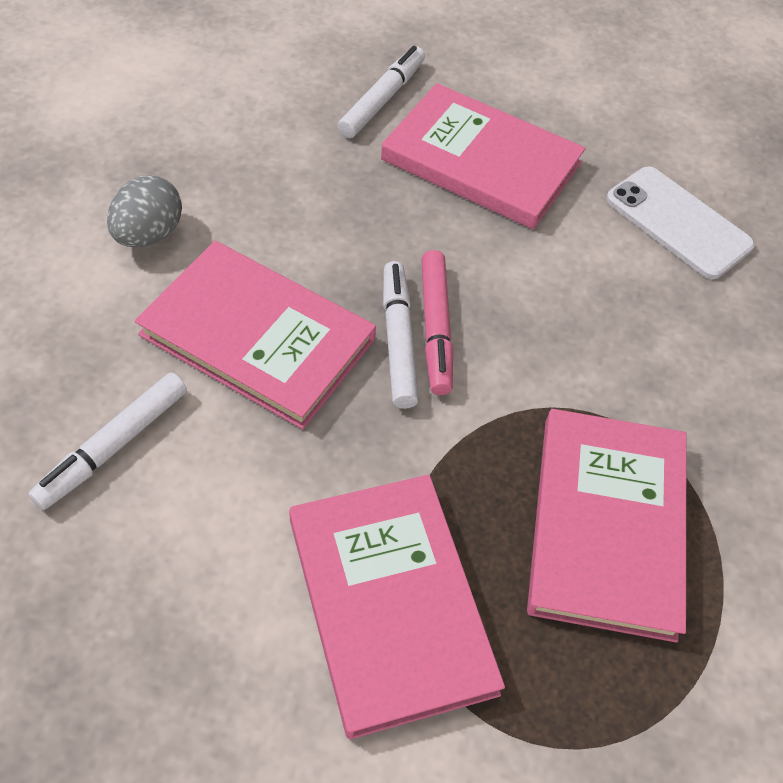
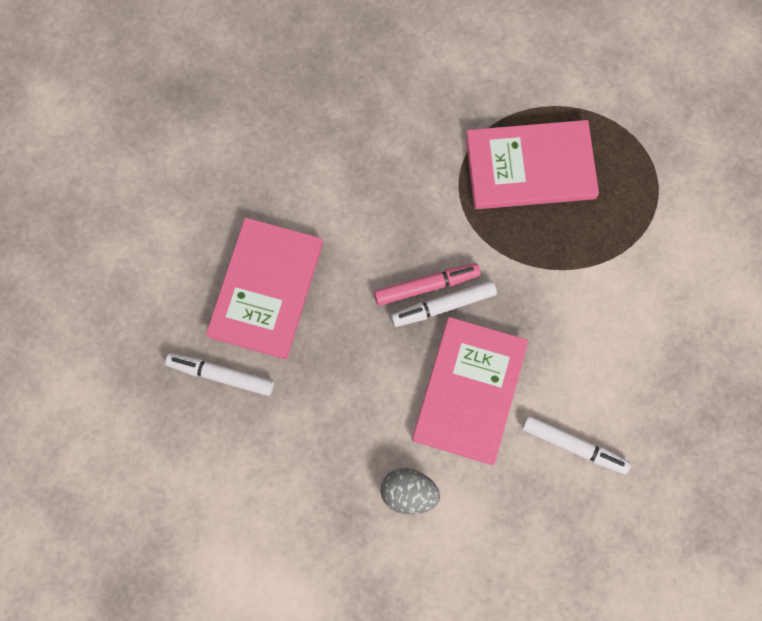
camera: 100 degrees left, 20 degrees up
pink book [289,475,505,740] -> none
white phone [606,167,755,279] -> none

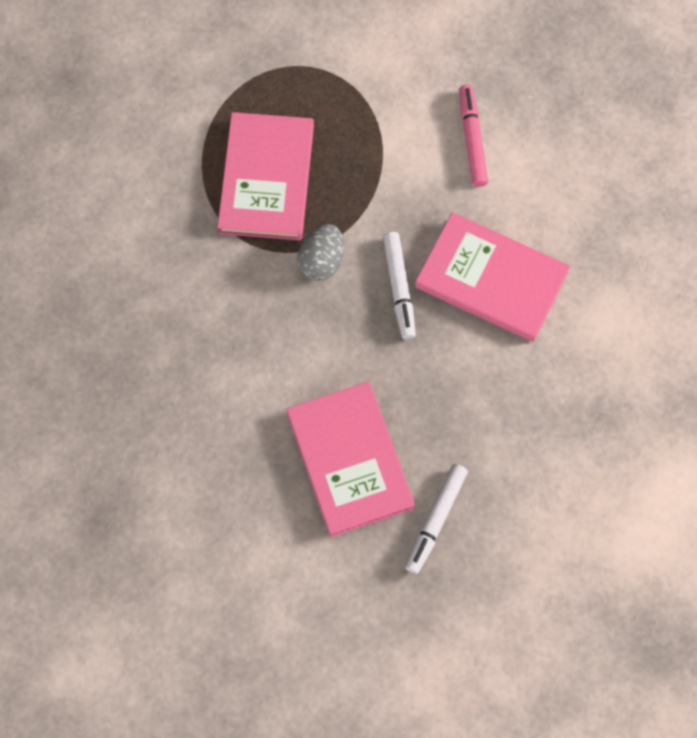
camera: 80 degrees left, 5 degrees down
pink book [206,217,323,360] -> pink book turned 45 degrees clockwise [287,382,415,537]
pink marker [374,263,481,306] -> pink marker moved to [459,85,488,187]
grey egg [380,468,440,515] -> grey egg moved to [298,224,344,281]
white marker [522,416,631,475] -> none

